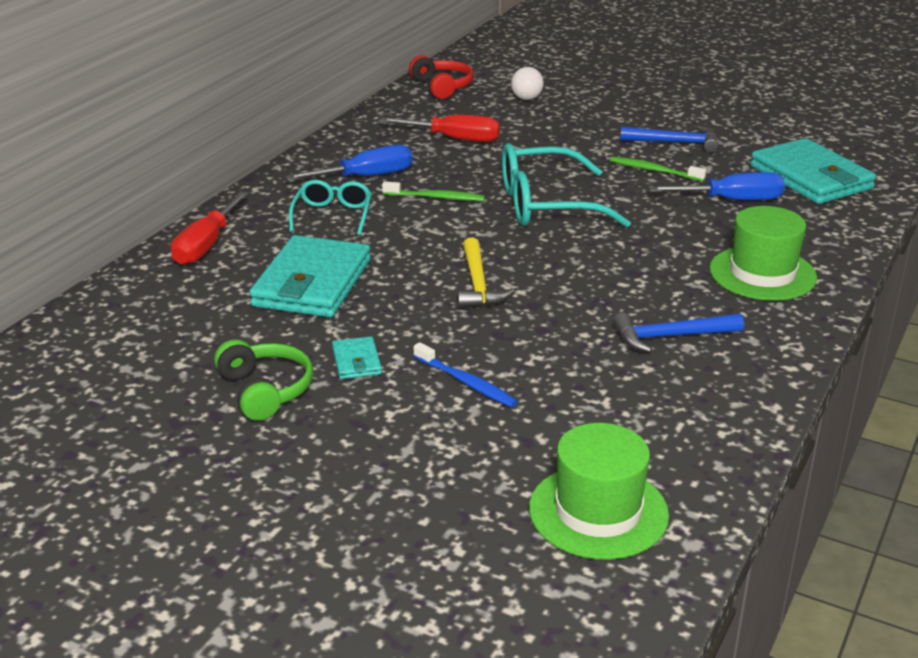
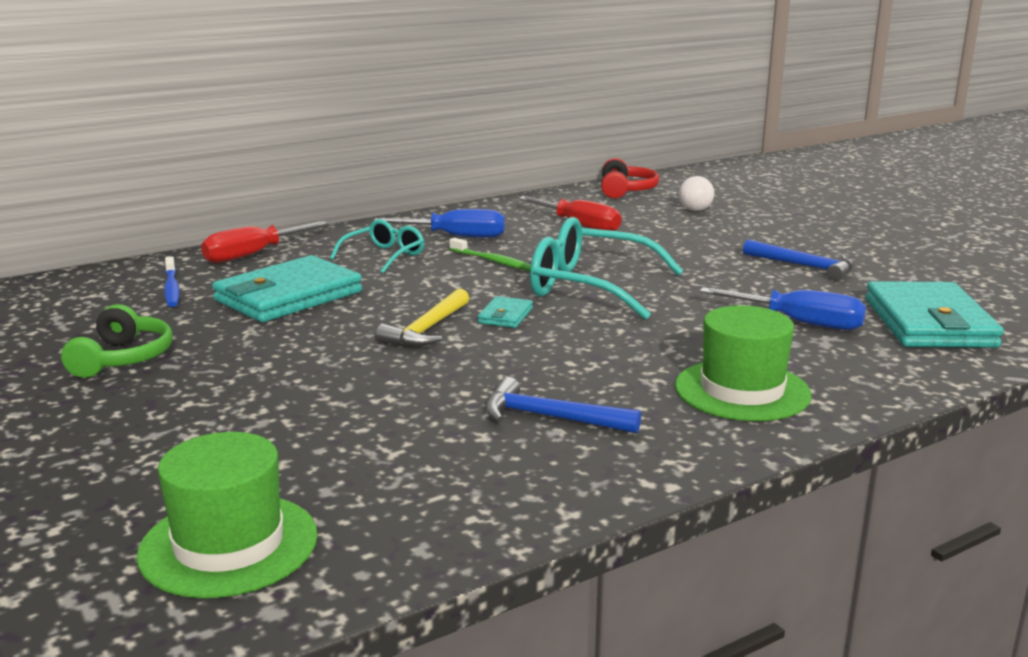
camera: 30 degrees right, 10 degrees down
turquoise wallet [332,337,382,379] -> turquoise wallet moved to [478,296,533,328]
blue toothbrush [414,342,518,407] -> blue toothbrush moved to [164,257,180,307]
green toothbrush [610,157,707,181] -> none

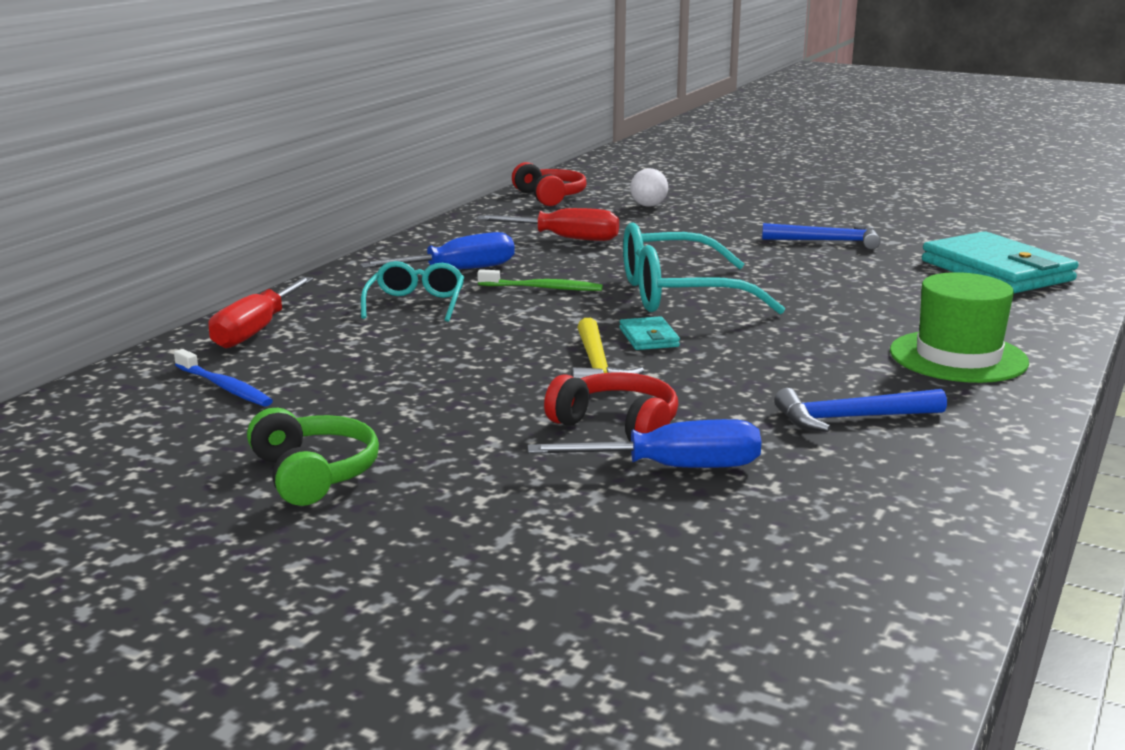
camera: 30 degrees left, 0 degrees up
green hat [136,432,318,598] -> none
turquoise wallet [212,255,362,322] -> none
blue screwdriver [700,287,866,330] -> blue screwdriver moved to [528,419,761,468]
none -> red headphones [544,372,678,441]

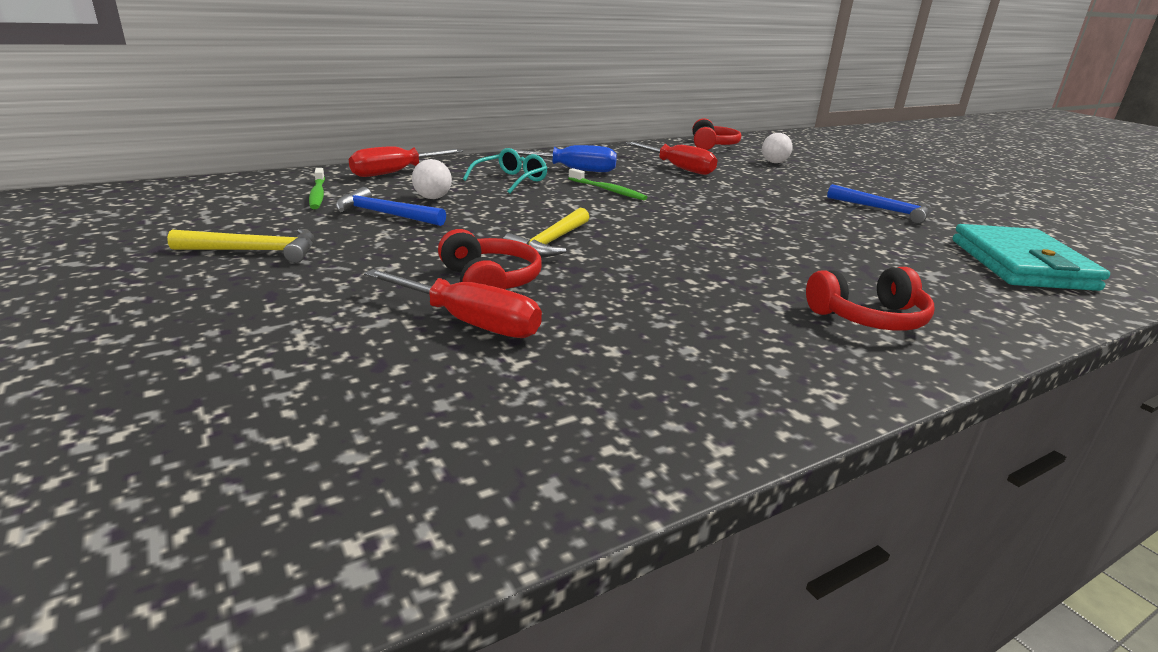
camera: 30 degrees right, 5 degrees up
blue toothbrush [174,349,273,407] -> green toothbrush [309,168,325,209]
green headphones [247,408,379,506] -> yellow hammer [167,229,314,263]
blue screwdriver [528,419,761,468] -> red screwdriver [364,269,542,338]
turquoise wallet [619,316,680,350] -> none
turquoise glasses [623,222,785,314] -> none
blue hammer [774,388,947,432] -> blue hammer moved to [335,187,446,226]
green hat [890,272,1029,383] -> red headphones [806,267,935,331]
none -> white ball [412,159,452,199]

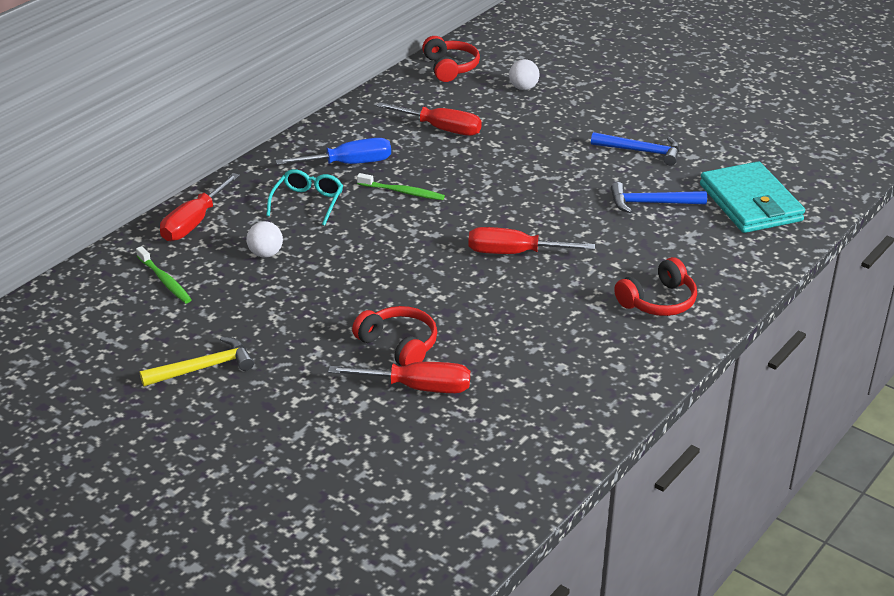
camera: 20 degrees left, 10 degrees up
blue hammer [335,187,446,226] -> blue hammer moved to [611,182,707,213]
yellow hammer [503,208,589,257] -> none
none -> red screwdriver [468,227,595,254]

